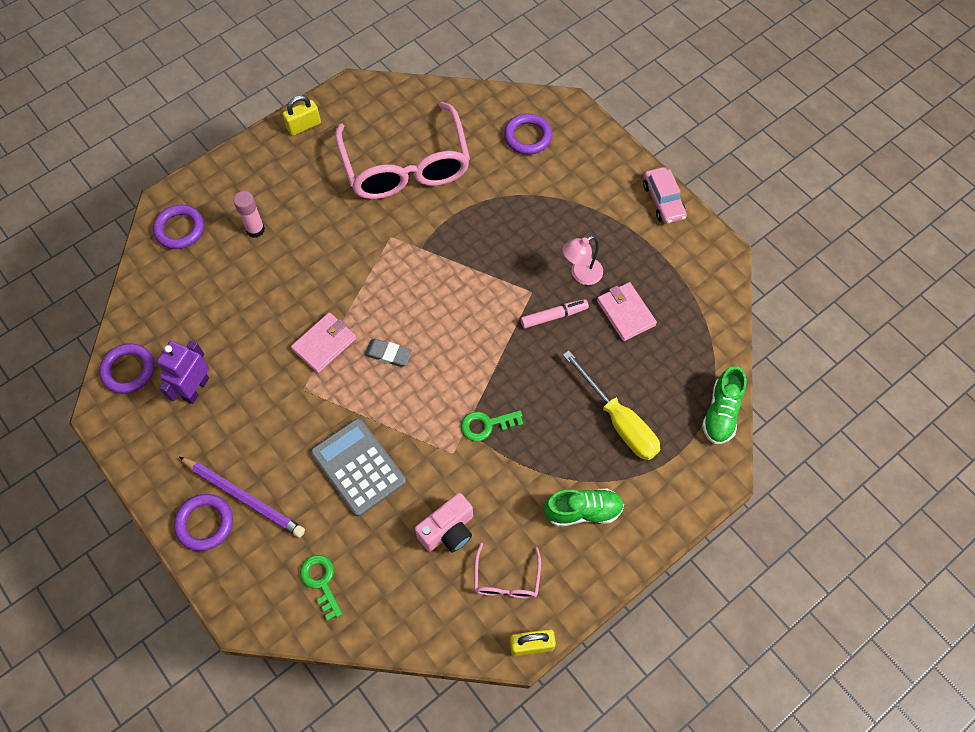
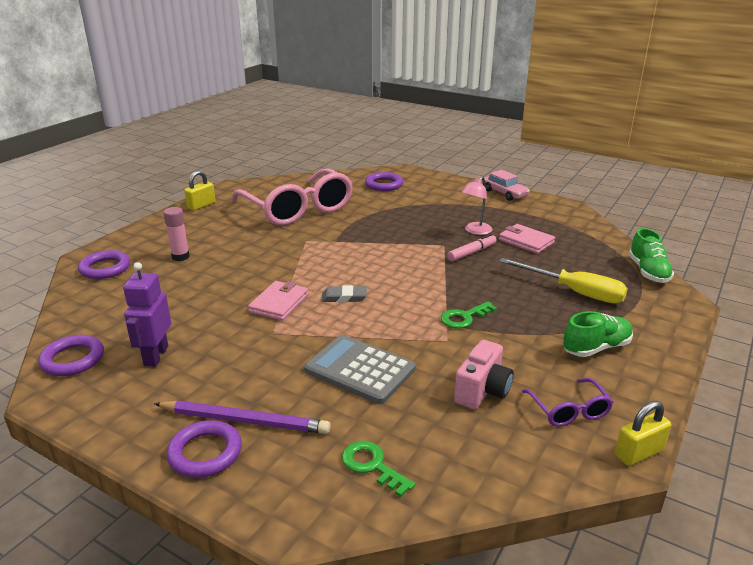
camera: 20 degrees left, 35 degrees down
pink glasses [474,543,541,598] -> purple glasses [522,378,613,427]

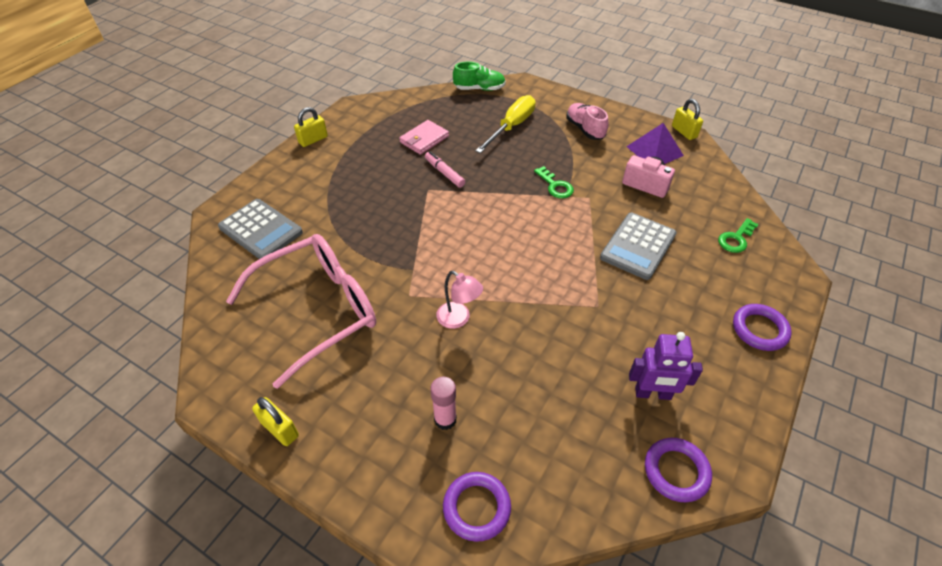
camera: 90 degrees left, 20 degrees up
purple pencil [154,401,330,434] -> none
pink wallet [248,281,309,321] -> none
grey eraser [322,285,367,303] -> none
purple ring [365,172,403,191] -> grey calculator [218,199,303,259]
pink lamp [461,176,492,235] -> pink lamp moved to [436,271,483,329]
pink car [484,170,530,201] -> yellow padlock [294,107,328,147]
purple glasses [522,378,613,427] -> purple pyramid [626,123,684,164]
green shoe [563,311,633,357] -> pink shoe [566,103,609,140]

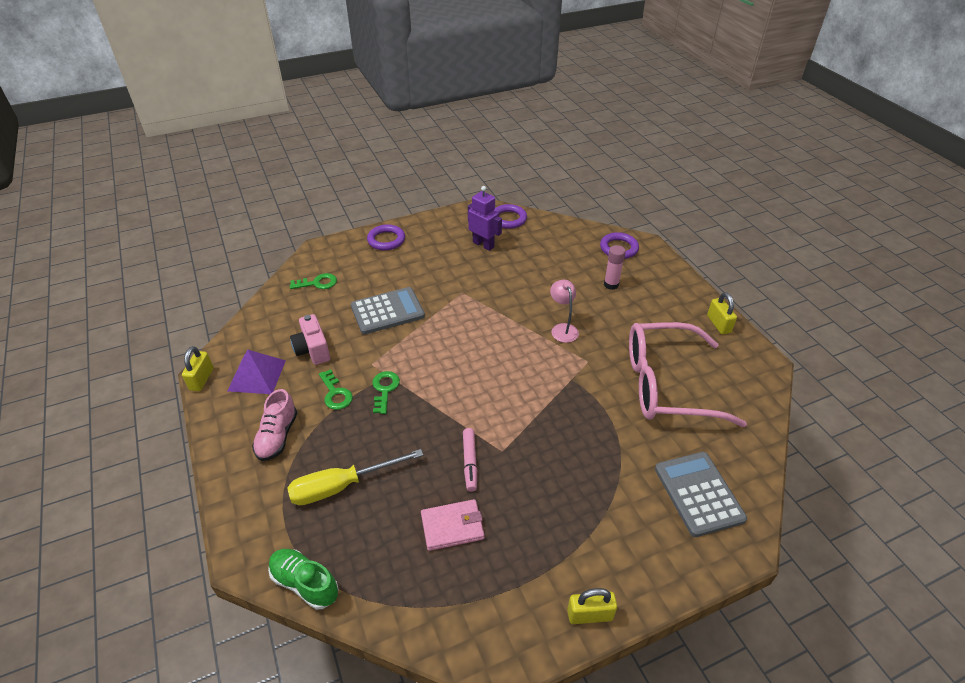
camera: 145 degrees left, 5 degrees down
none -> green key [319,369,353,410]

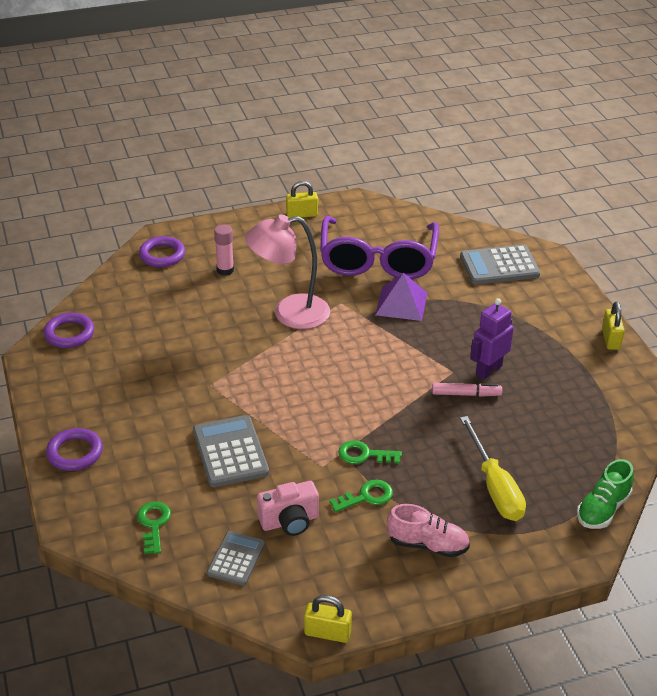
camera: 85 degrees left, 5 degrees down
purple pyramid [227,350,286,394] -> purple pyramid moved to [375,273,427,321]
pink wallet [421,499,485,551] -> none
purple robot [468,186,502,251] -> purple robot moved to [470,298,514,380]
pink lamp [550,280,579,343] -> pink lamp [245,214,330,329], size x1.83
pink glasses [629,322,747,427] -> purple glasses [320,216,439,279]
none -> grey calculator [207,531,265,586]

